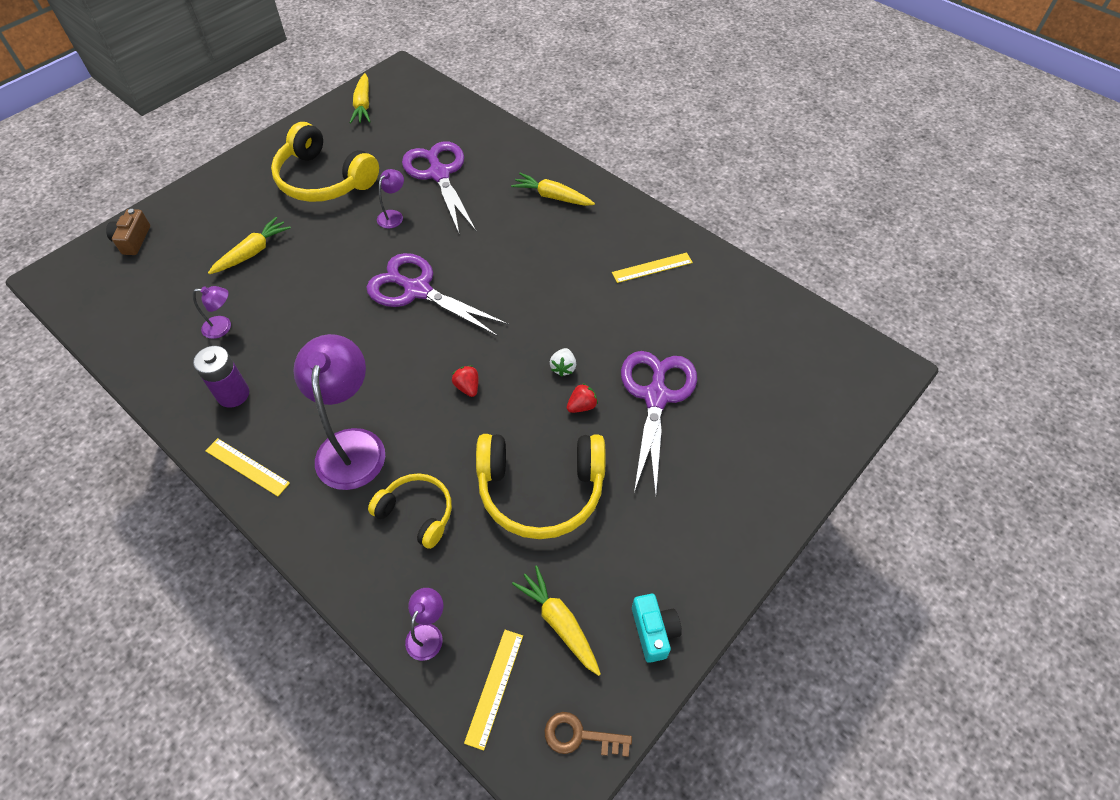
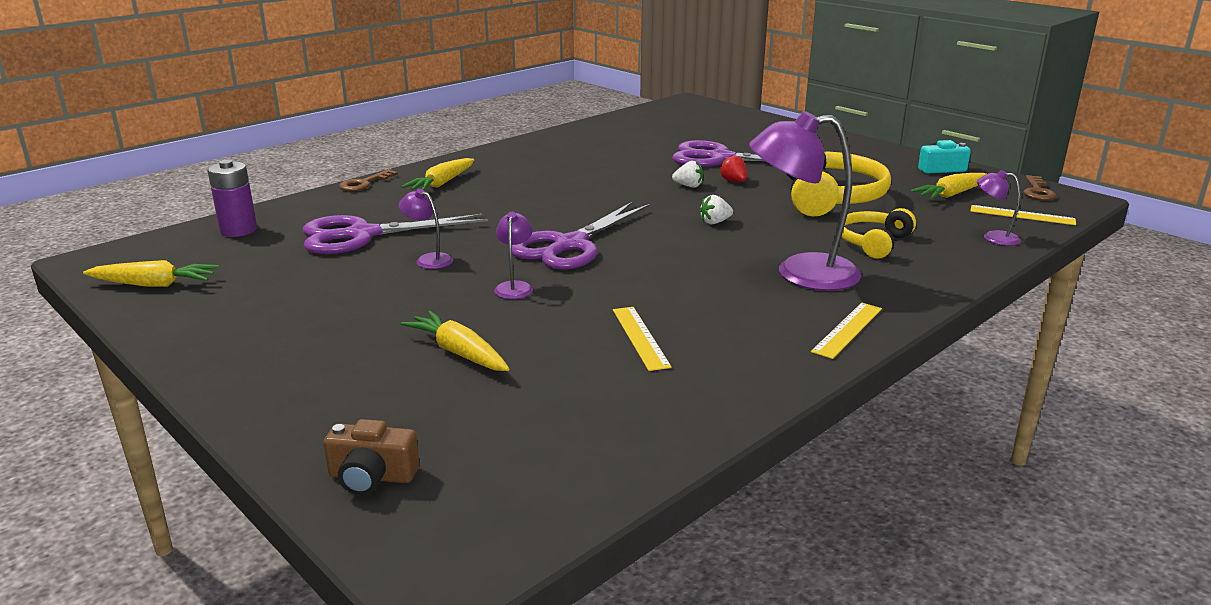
camera: 85 degrees left, 30 degrees down
purple lamp [193,286,231,339] -> purple lamp moved to [494,212,533,299]
purple battery [193,346,249,408] -> purple battery moved to [207,160,257,237]
yellow headphones [271,122,379,202] -> none
red strawberry [452,366,478,397] -> white strawberry [699,195,733,224]
yellow ruler [612,252,693,283] -> yellow ruler moved to [613,307,672,371]
none -> brown key [339,169,398,191]

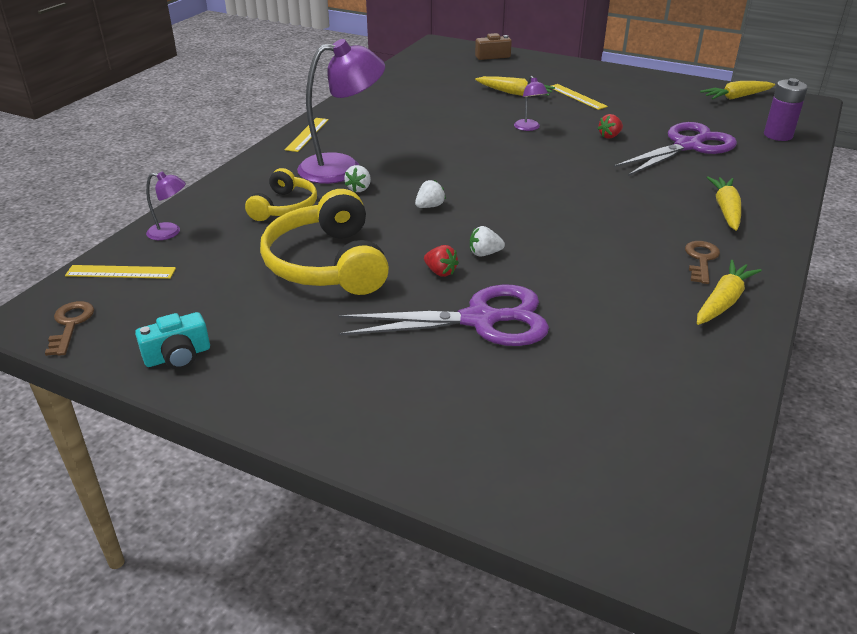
camera: 160 degrees right, 10 degrees up
brown key [339,169,398,191] -> brown key moved to [685,241,720,284]
purple lamp [399,189,453,269] -> red strawberry [597,114,623,139]
purple scissors [512,201,650,270] -> none
yellow ruler [613,307,672,371] -> yellow ruler moved to [551,84,608,110]
yellow carrot [910,173,986,199] -> yellow carrot moved to [697,260,762,325]
none -> white strawberry [344,165,371,192]

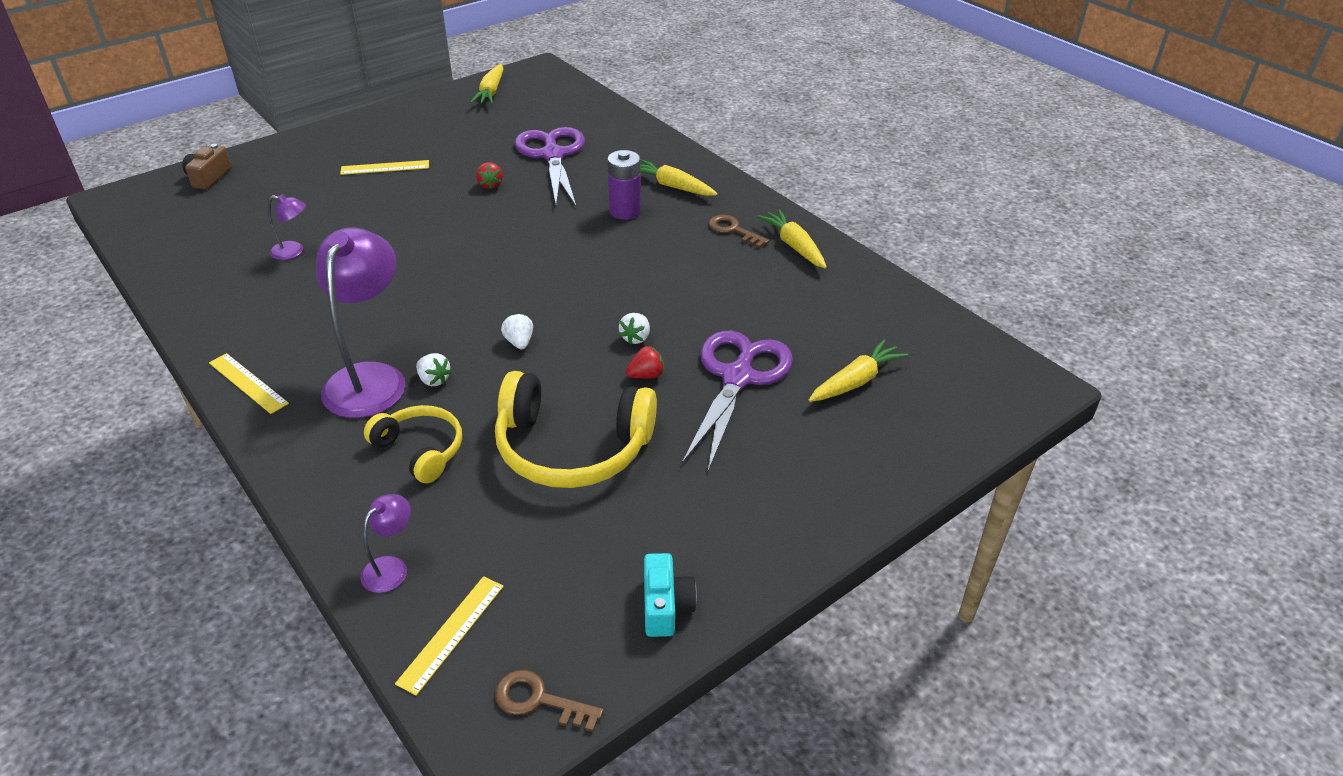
camera: 65 degrees left, 5 degrees up
yellow carrot [475,76,555,96] -> yellow carrot moved to [809,339,908,402]
purple lamp [514,76,548,131] -> purple lamp moved to [268,194,306,260]
purple battery [764,78,808,141] -> purple battery moved to [607,150,641,220]

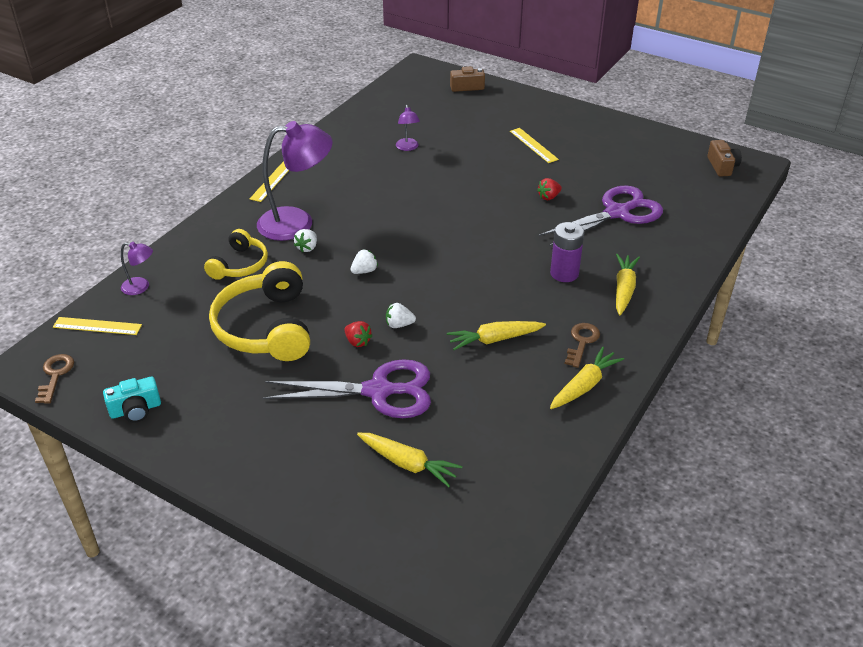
camera: 70 degrees right, 0 degrees up
yellow carrot [470,64,503,104] -> yellow carrot moved to [447,321,546,350]
none -> brown camera [707,140,742,177]

